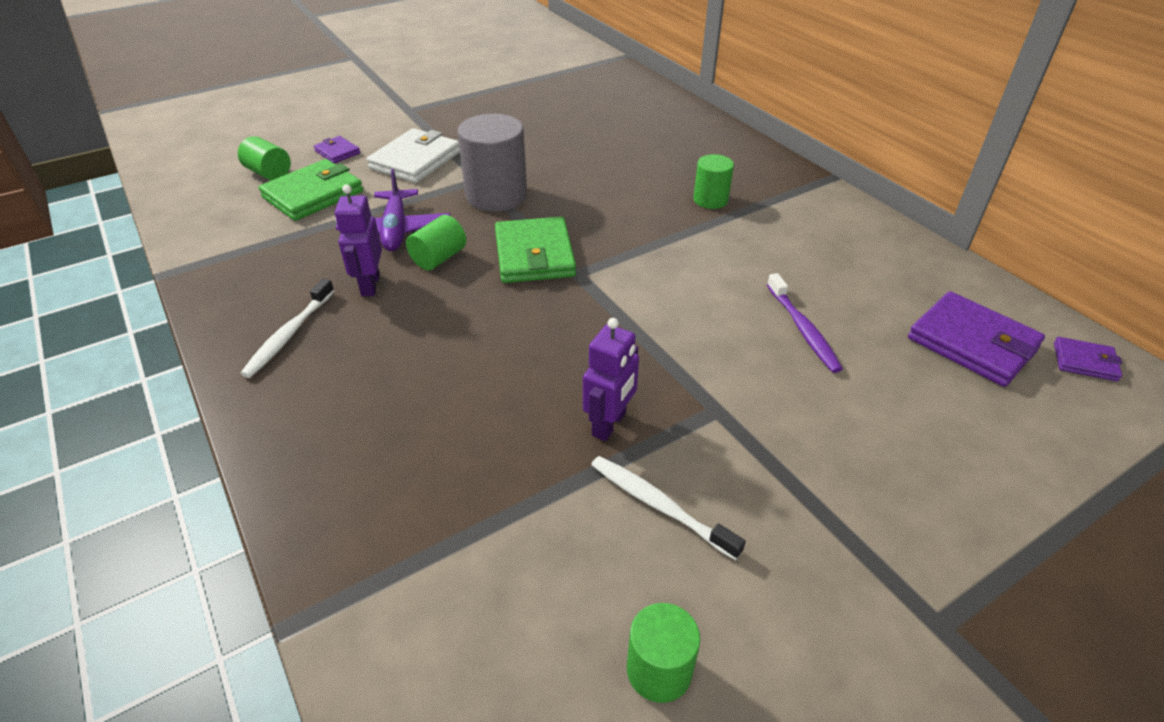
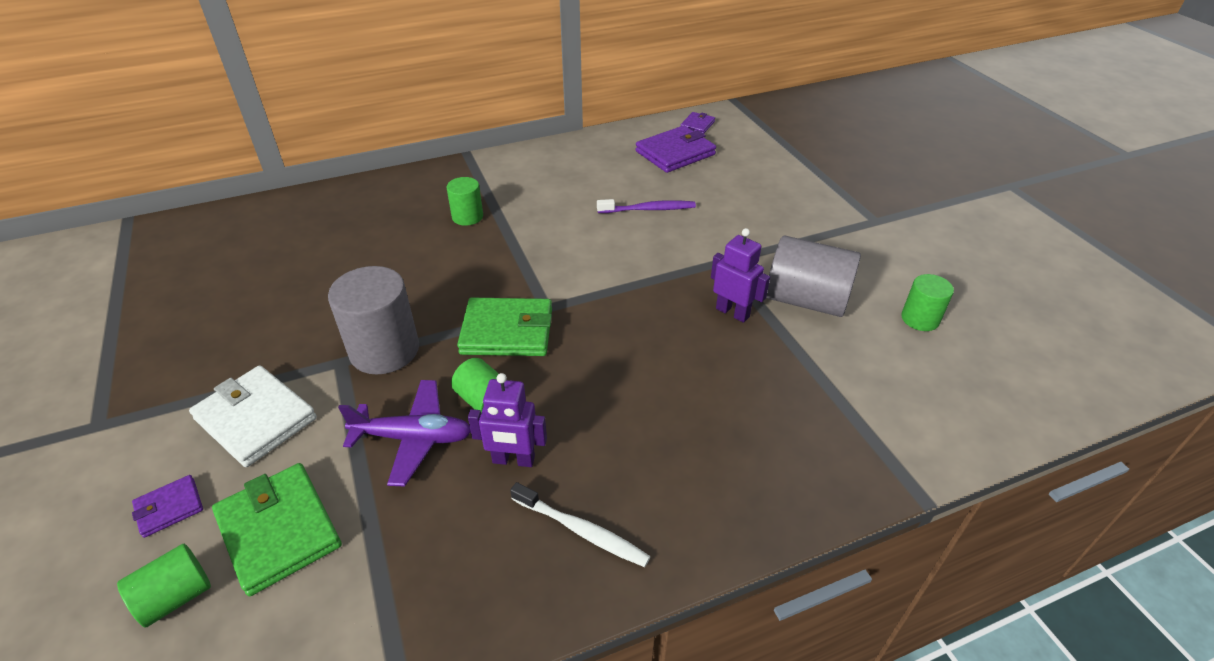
camera: 80 degrees left, 0 degrees up
white toothbrush [591,456,746,560] -> grey cylinder [766,235,861,317]

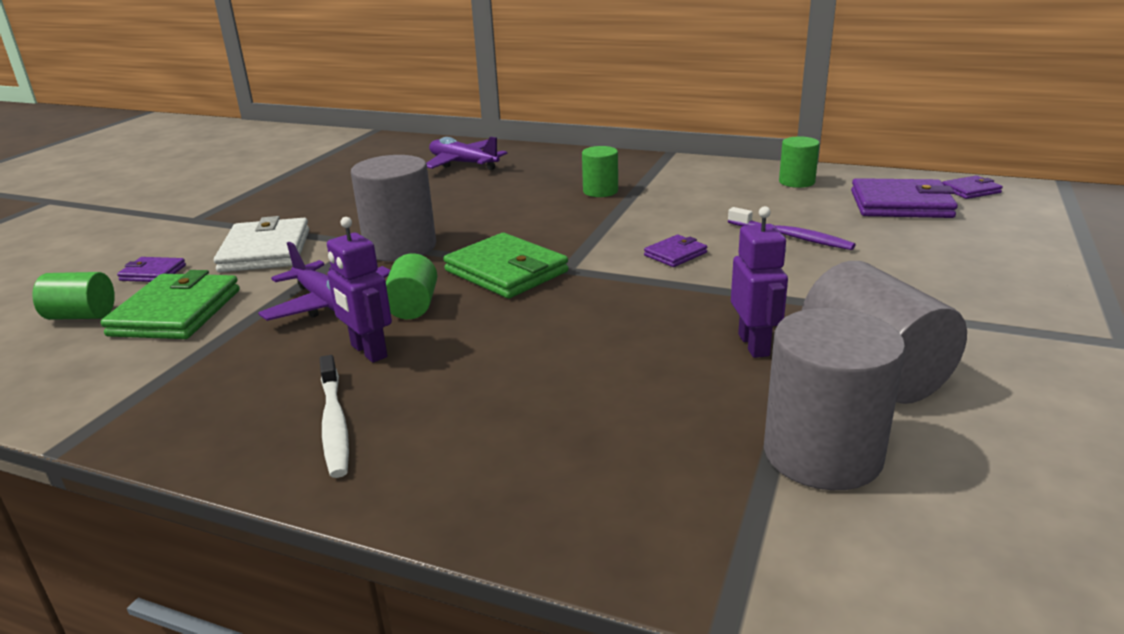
camera: 45 degrees right, 15 degrees down
green cylinder [901,274,954,331] -> green cylinder moved to [779,136,820,188]
none -> purple plane [426,137,507,170]
none -> purple wallet [644,235,707,267]
none -> grey cylinder [764,308,906,490]

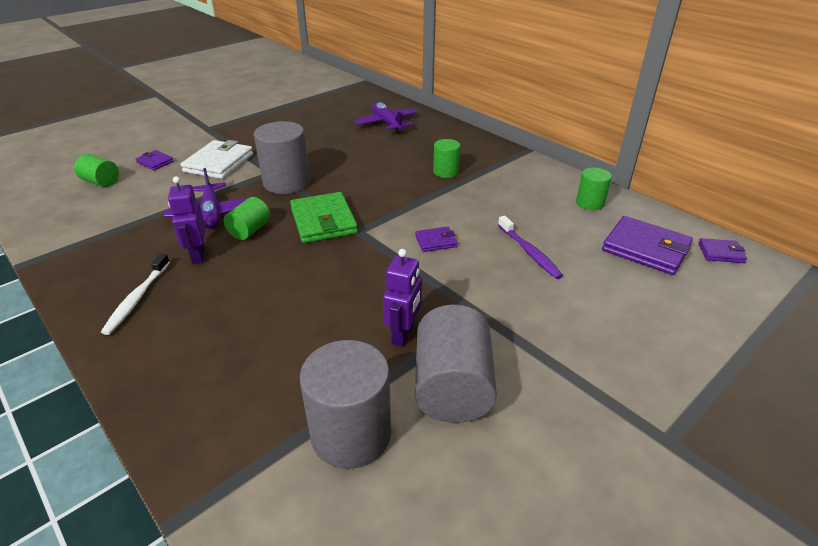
camera: 25 degrees right, 10 degrees up
green wallet [101,270,240,339] -> none

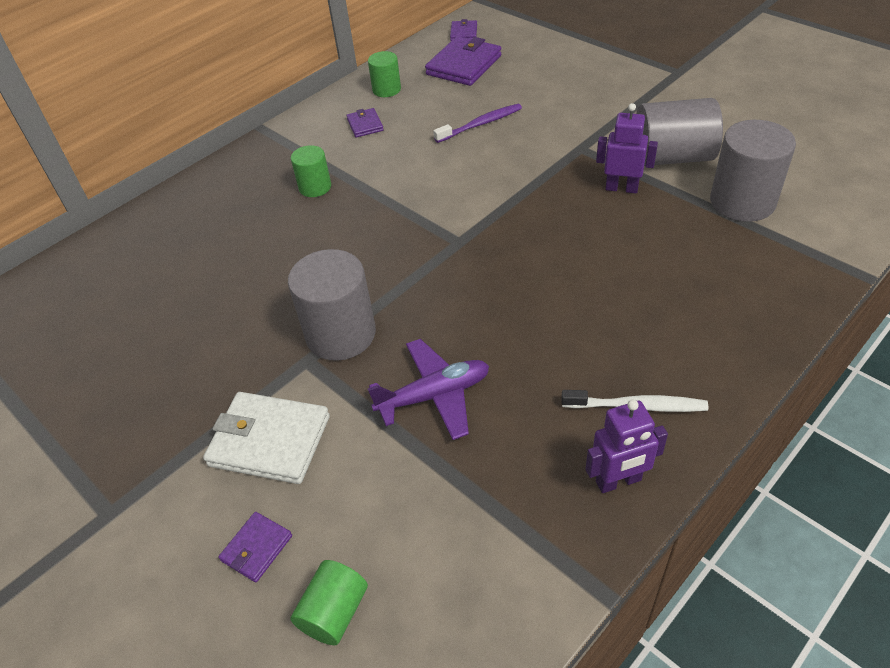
camera: 90 degrees left, 10 degrees up
purple robot [168,176,206,264] -> purple robot moved to [585,400,668,493]
green cylinder [224,197,270,240] -> none
green wallet [290,192,358,243] -> none
purple plane [355,102,418,134] -> none
purple wallet [415,227,457,252] -> purple wallet moved to [346,108,384,138]

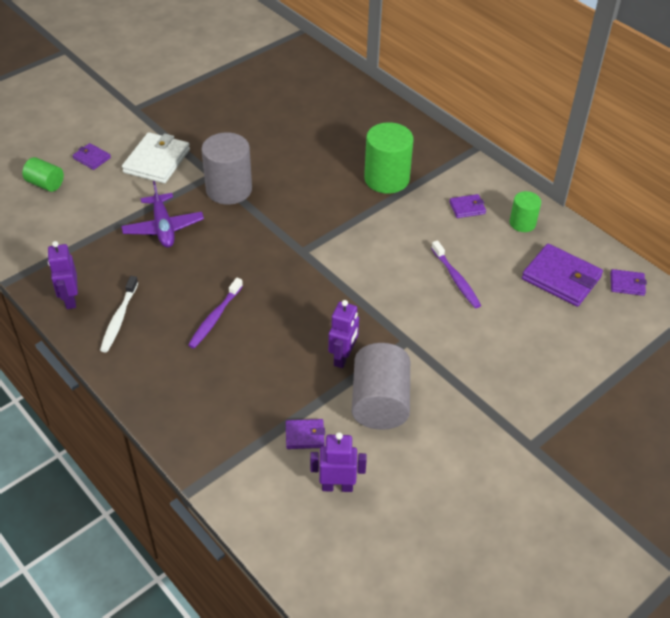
camera: 90 degrees right, 0 degrees up
green cylinder [291,145,331,197] -> green cylinder [364,122,414,194], size x1.78
grey cylinder [710,120,796,222] -> purple wallet [286,419,325,449]
none -> purple toothbrush [188,278,243,348]
none -> purple robot [310,432,367,492]

